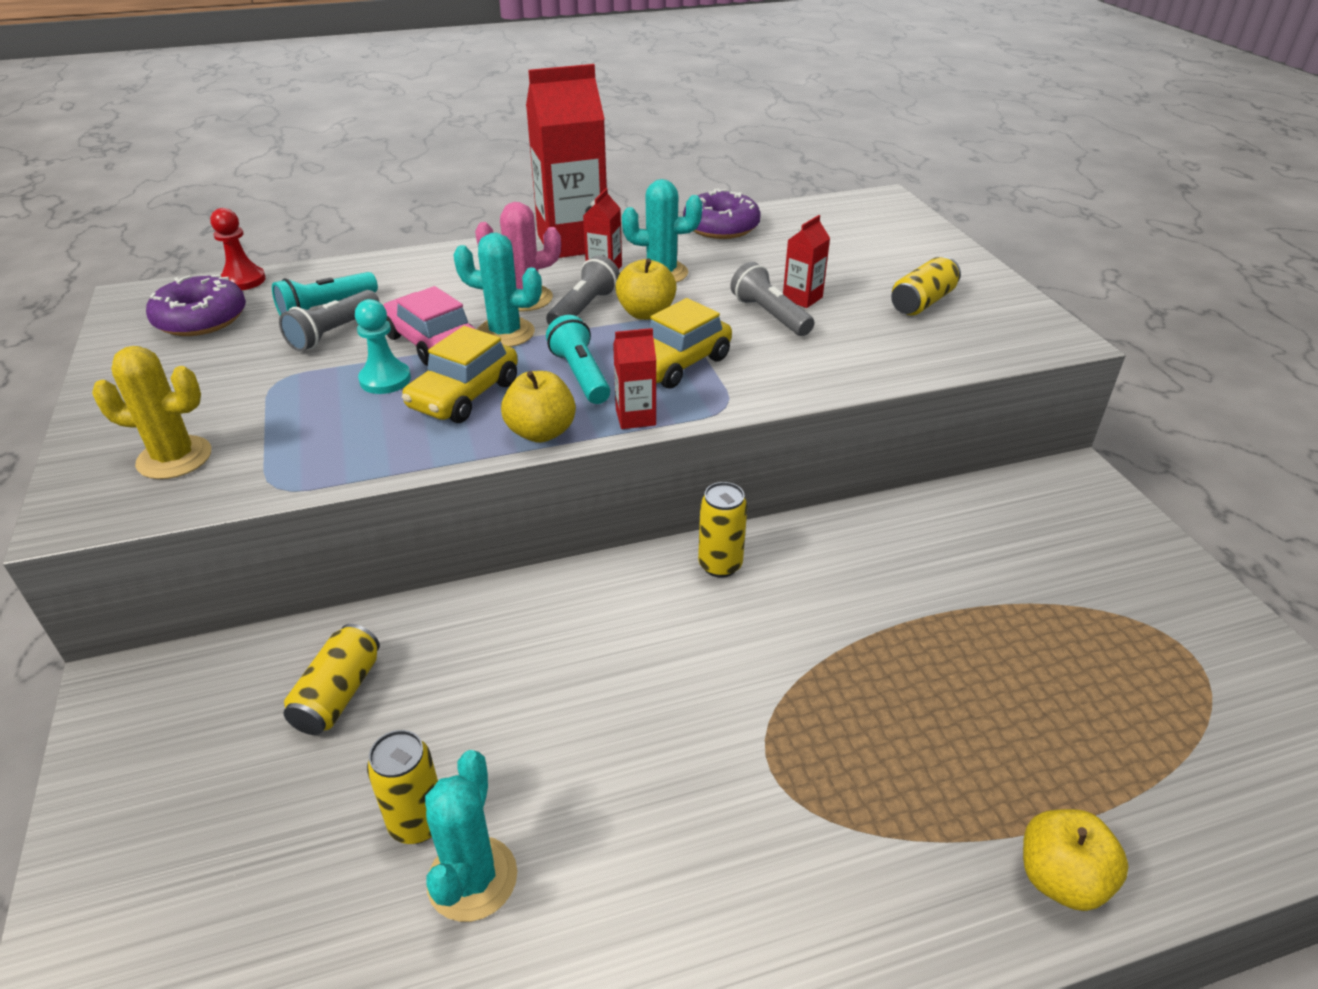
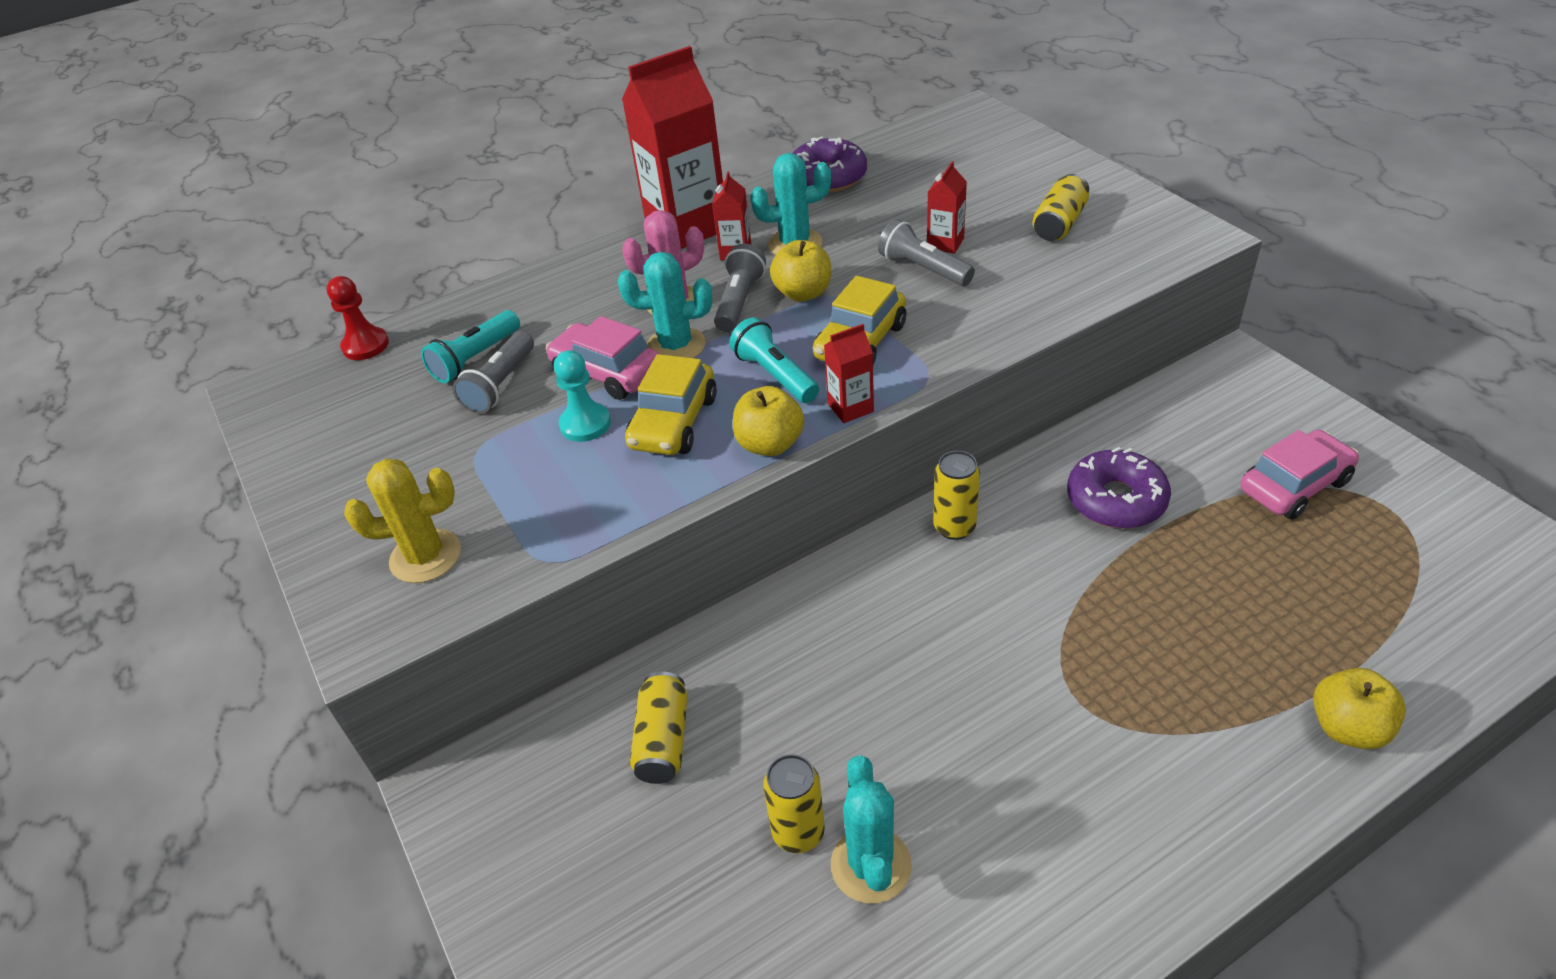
camera: 10 degrees left, 5 degrees up
purple donut [146,274,246,336] -> purple donut moved to [1067,447,1171,529]
none -> pink car [1240,430,1359,519]

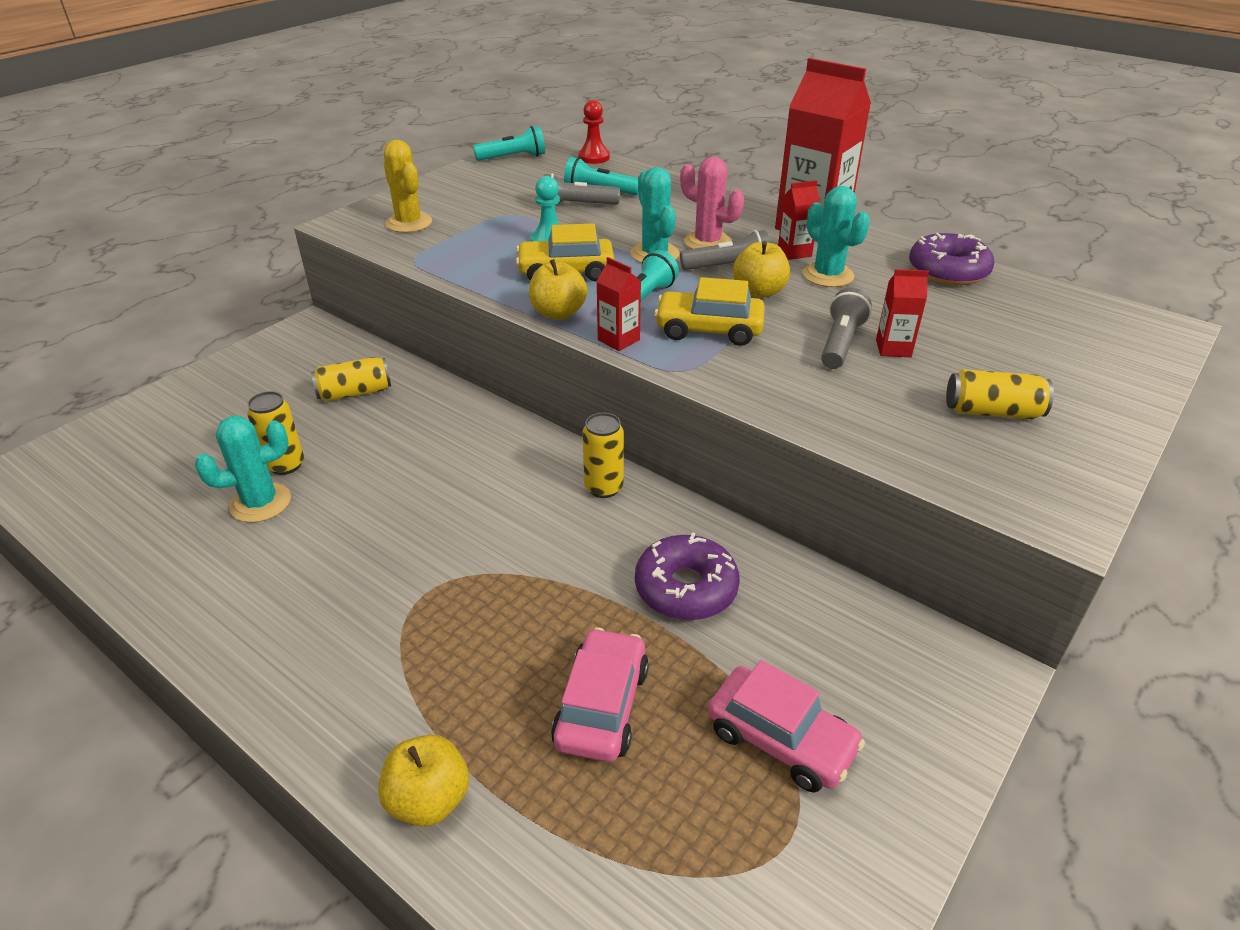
camera: 65 degrees right, 5 degrees down
pink car [546,316,660,400] -> pink car moved to [551,627,649,762]
none -> turquoise flashlight [473,126,545,161]

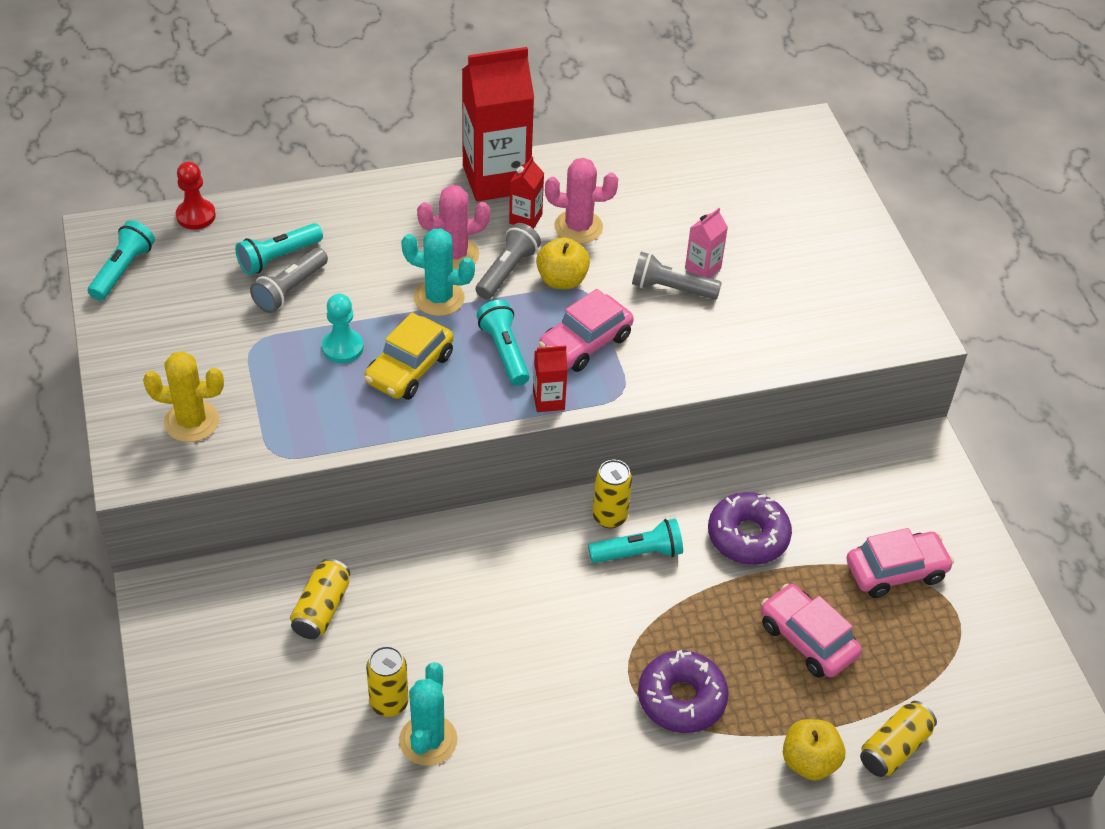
camera: 55 degrees left, 10 degrees up
yellow apple [529,259,588,320] -> none
yellow car [654,277,765,346] -> pink car [539,289,634,372]
turquoise cactus [802,186,870,287] -> pink cactus [545,158,618,244]
grey flashlight [821,288,872,369] -> grey flashlight turned 45 degrees counterclockwise [632,252,722,300]
red carton [876,269,929,357] -> pink carton [685,208,728,278]
purple donut [909,233,994,285] -> purple donut moved to [638,650,729,733]
yellow can [946,369,1054,419] -> yellow can moved to [860,701,937,777]
none -> turquoise flashlight [588,518,683,563]

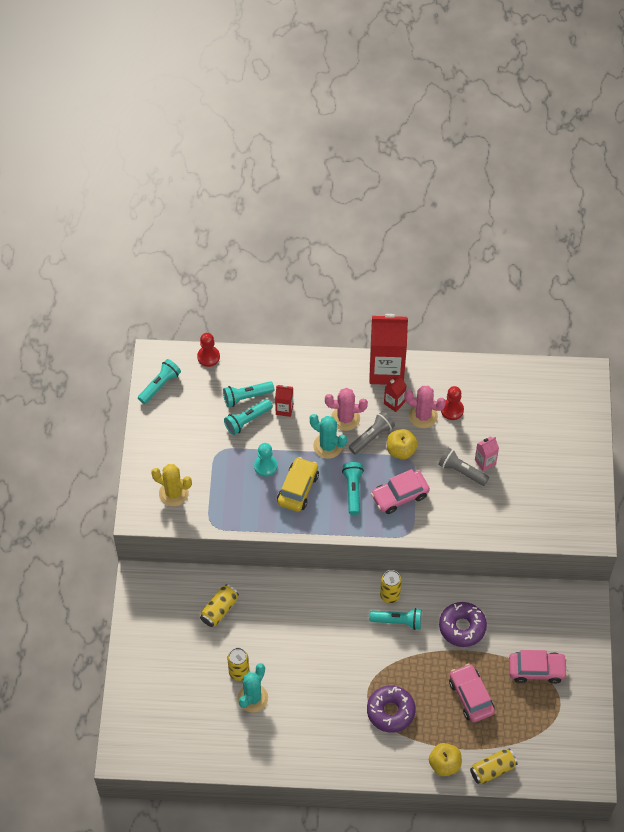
camera: 20 degrees right, 10 degrees up
grey flashlight [250,248,328,313] -> turquoise flashlight [224,399,273,435]
yellow car [365,312,454,400] -> yellow car turned 150 degrees clockwise [277,457,319,512]
red carton [533,345,568,412] -> red carton moved to [275,385,293,417]
none -> red pawn [441,386,464,420]

